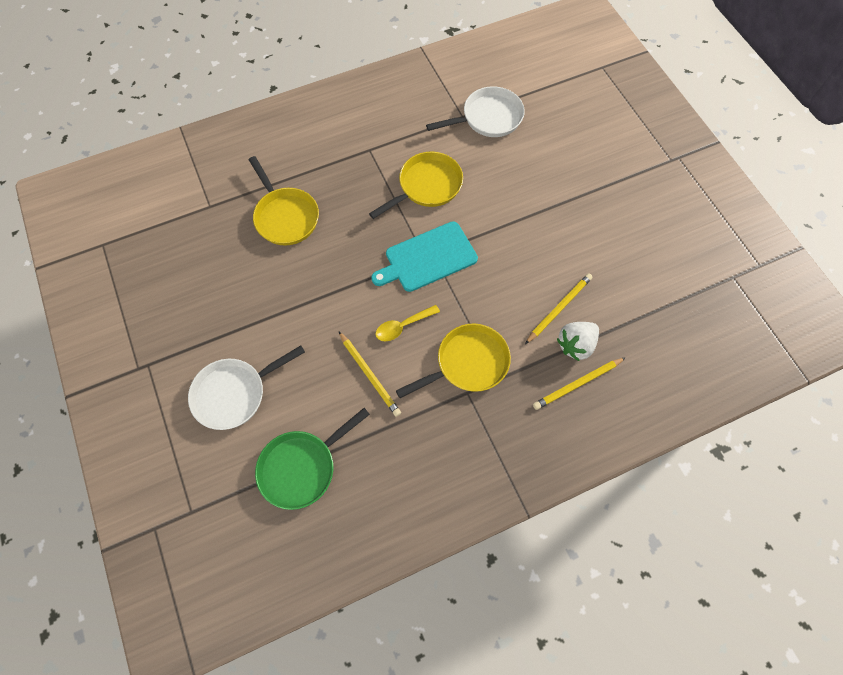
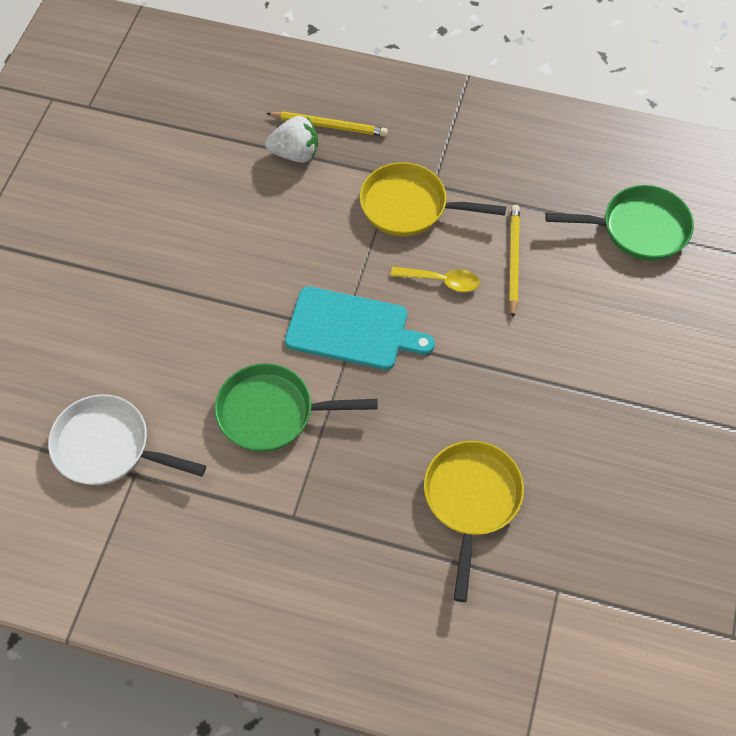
camera: 140 degrees left, 5 degrees down
white pan [188,345,305,430] -> none
yellow pan [369,151,463,219] -> green pan [215,363,378,452]
yellow pencil [525,273,593,344] -> none

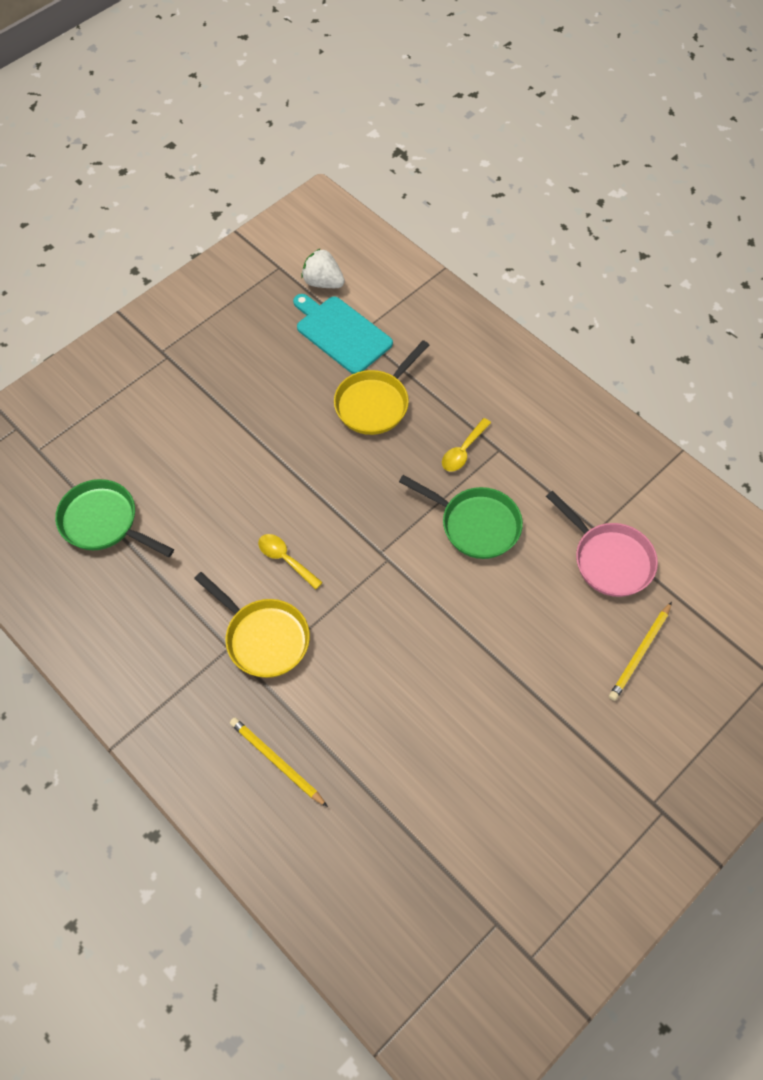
camera: 150 degrees left, 0 degrees up
white pan [48,394,206,485] -> pink pan [546,491,658,597]
white strawberry [265,116,318,163] -> white strawberry moved to [301,248,345,288]
turquoise cutting board [285,286,435,370] -> turquoise cutting board moved to [293,294,393,374]
yellow pencil [509,205,520,318] -> yellow pencil moved to [609,602,672,701]
none -> yellow spoon [442,418,491,471]

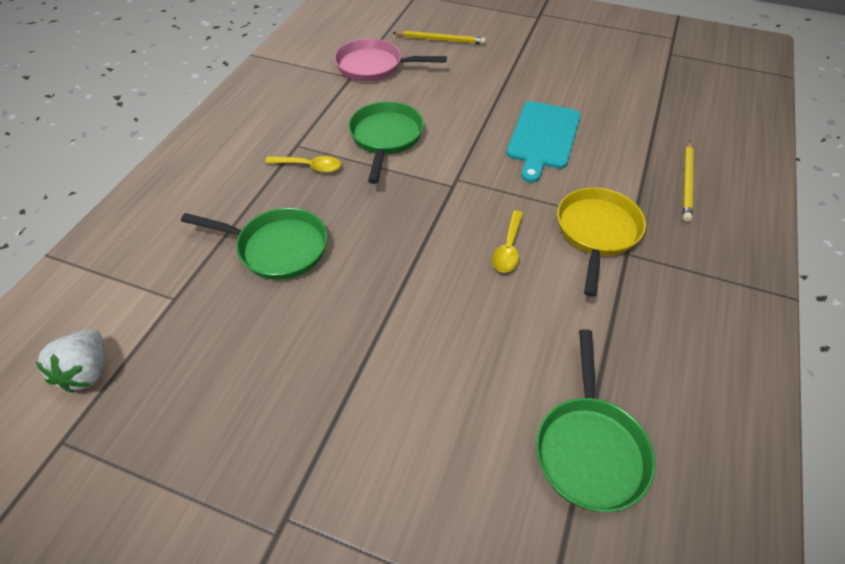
camera: 115 degrees left, 10 degrees down
turquoise cutting board [293,294,393,374] -> turquoise cutting board moved to [506,101,581,183]
yellow pan [334,340,429,435] -> green pan [181,208,328,280]
pink pan [546,491,658,597] -> pink pan turned 105 degrees counterclockwise [334,38,447,82]

